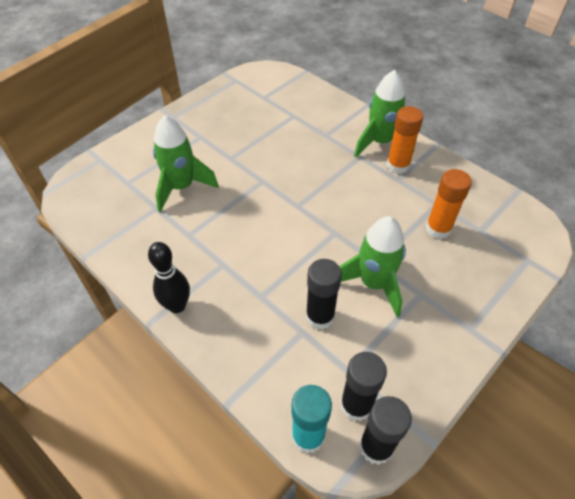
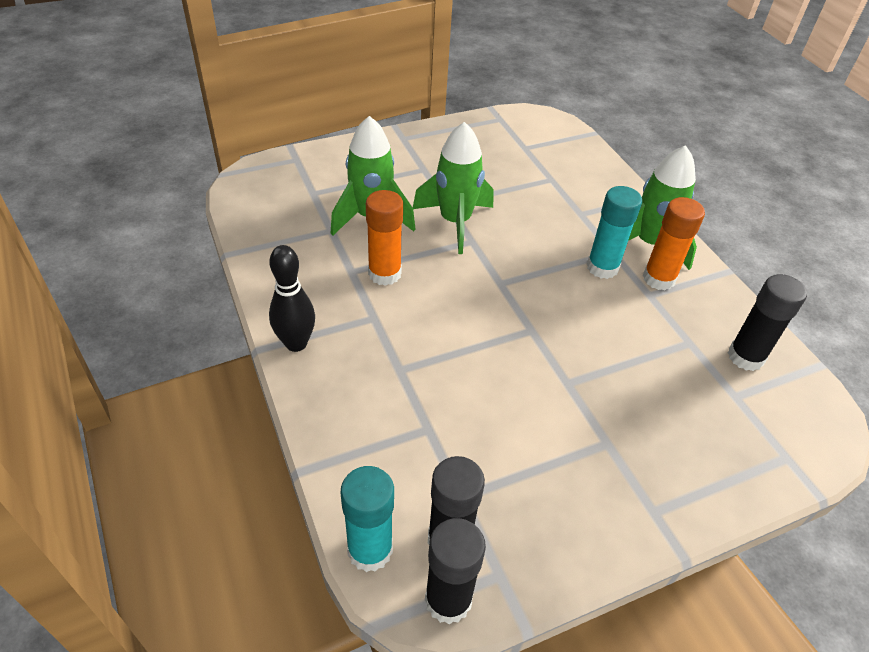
camera: 20 degrees right, 5 degrees down
black glue stick [306,259,342,330] -> black glue stick moved to [728,274,807,371]
green rocket [339,216,406,317] -> green rocket moved to [413,122,493,254]
orange glue stick [426,169,472,239] -> orange glue stick moved to [366,190,403,286]
none -> turquoise glue stick [587,186,642,279]

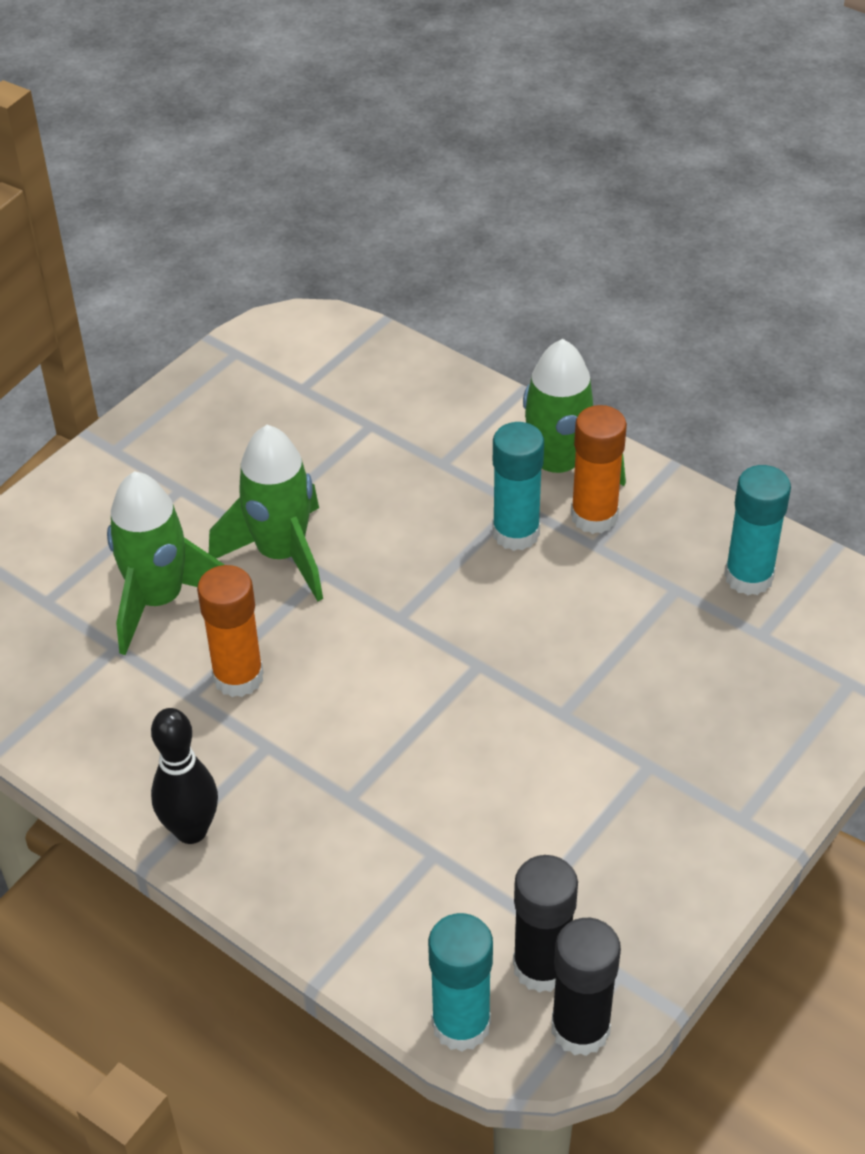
camera: 25 degrees left, 0 degrees up
black glue stick [728,274,807,371] -> turquoise glue stick [724,465,791,595]

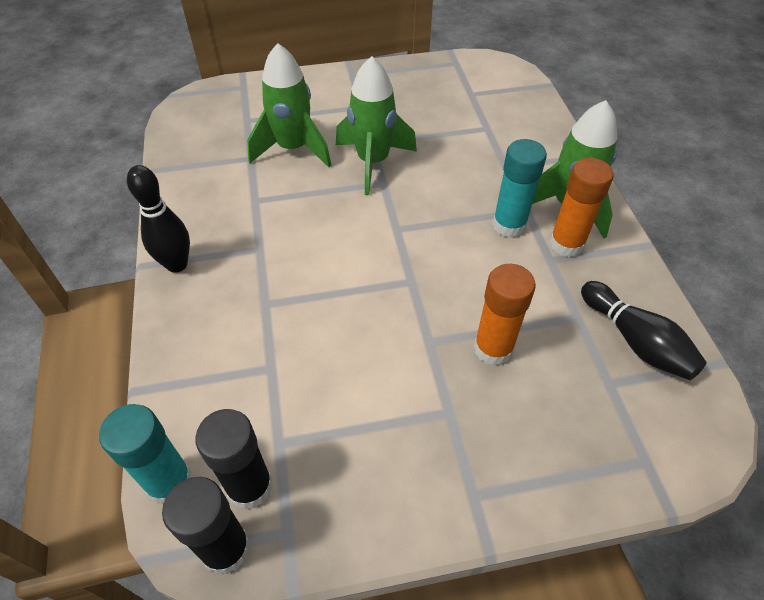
camera: 40 degrees right, 5 degrees up
orange glue stick [197,565,264,697] -> orange glue stick moved to [474,264,536,366]
turquoise glue stick [724,465,791,595] -> black bowling pin [581,281,707,380]

